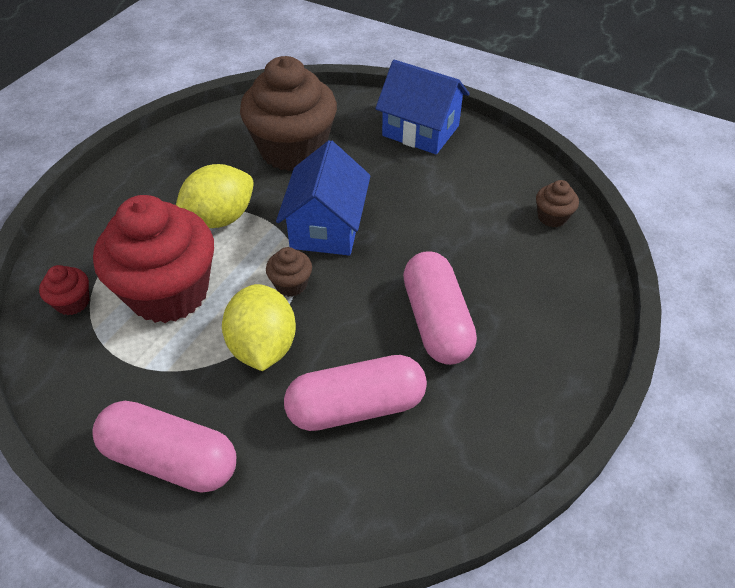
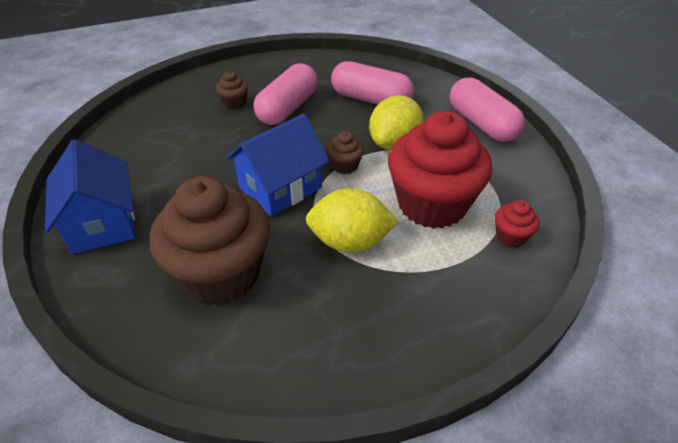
camera: 140 degrees left, 5 degrees down
brown cupcake [536,180,579,227] -> brown cupcake moved to [216,71,248,109]

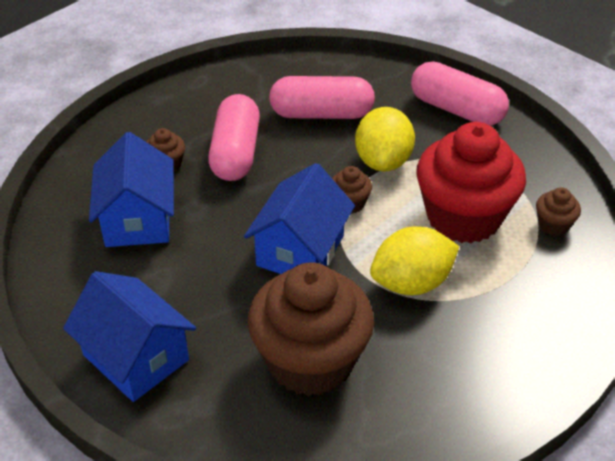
camera: 25 degrees left, 0 degrees up
red cupcake [495,200,539,247] -> brown cupcake [536,187,581,236]
none -> blue house [89,132,174,247]

